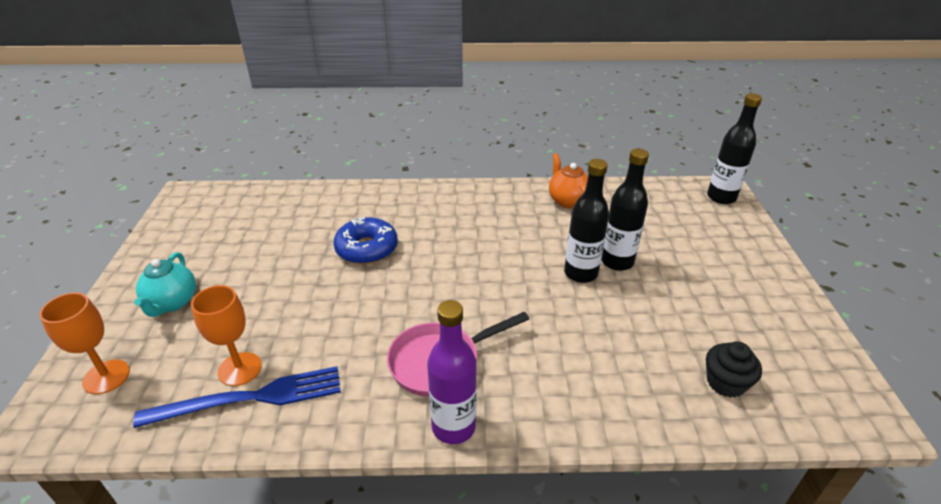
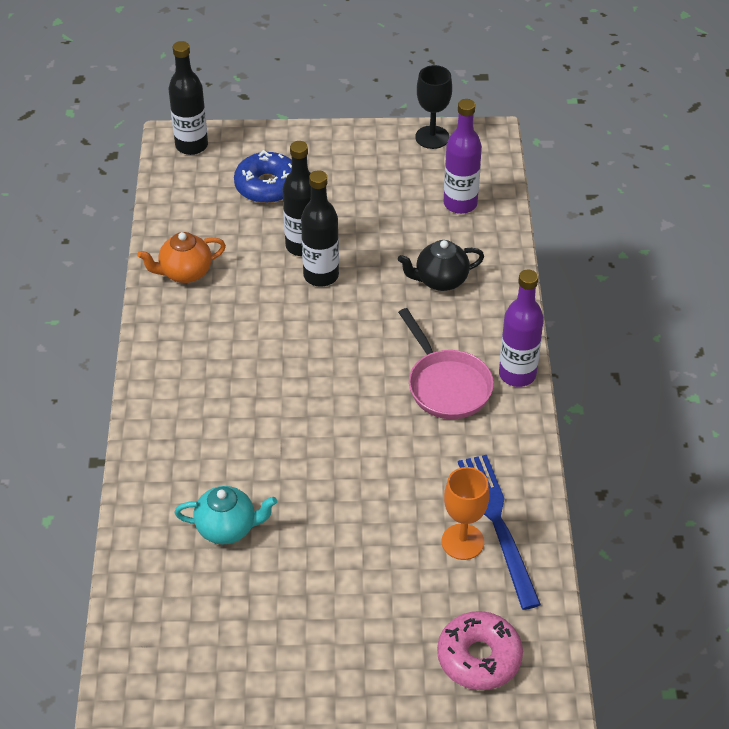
camera: 90 degrees left, 10 degrees up
orange goblet [39,293,130,394] -> pink donut [437,611,523,690]
turquoise teapot [134,252,196,317] -> turquoise teapot moved to [175,486,277,544]
blue donut [334,217,398,264] -> blue donut moved to [234,150,292,203]
black cupcake [706,342,762,398] -> purple bottle [444,99,482,214]
none -> black teapot [398,240,484,291]
none -> black goblet [415,65,452,149]

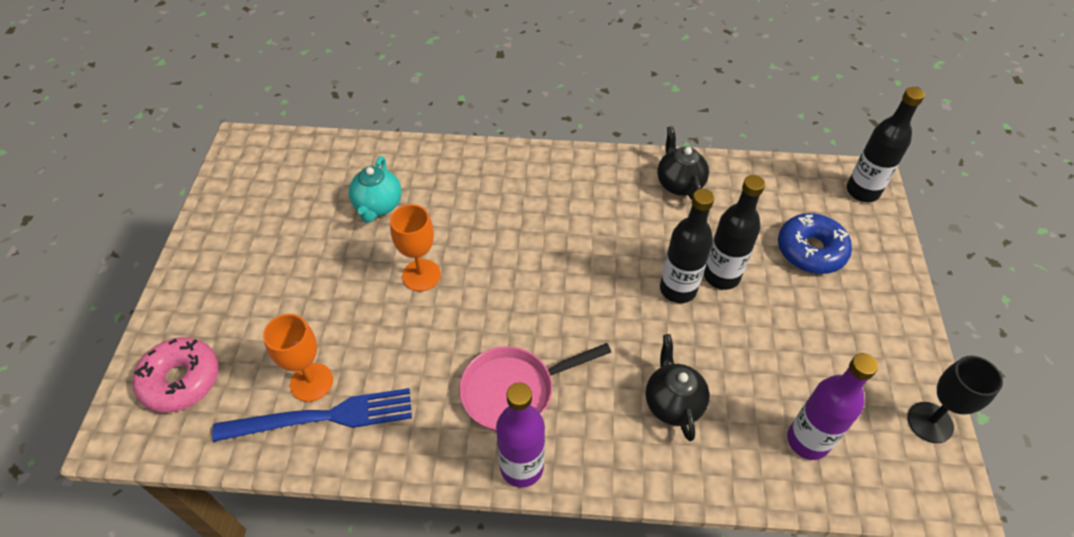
camera: 95 degrees right, 5 degrees up
orange teapot [137,232,226,283] -> black teapot [657,126,709,200]
none -> orange goblet [390,204,441,291]

